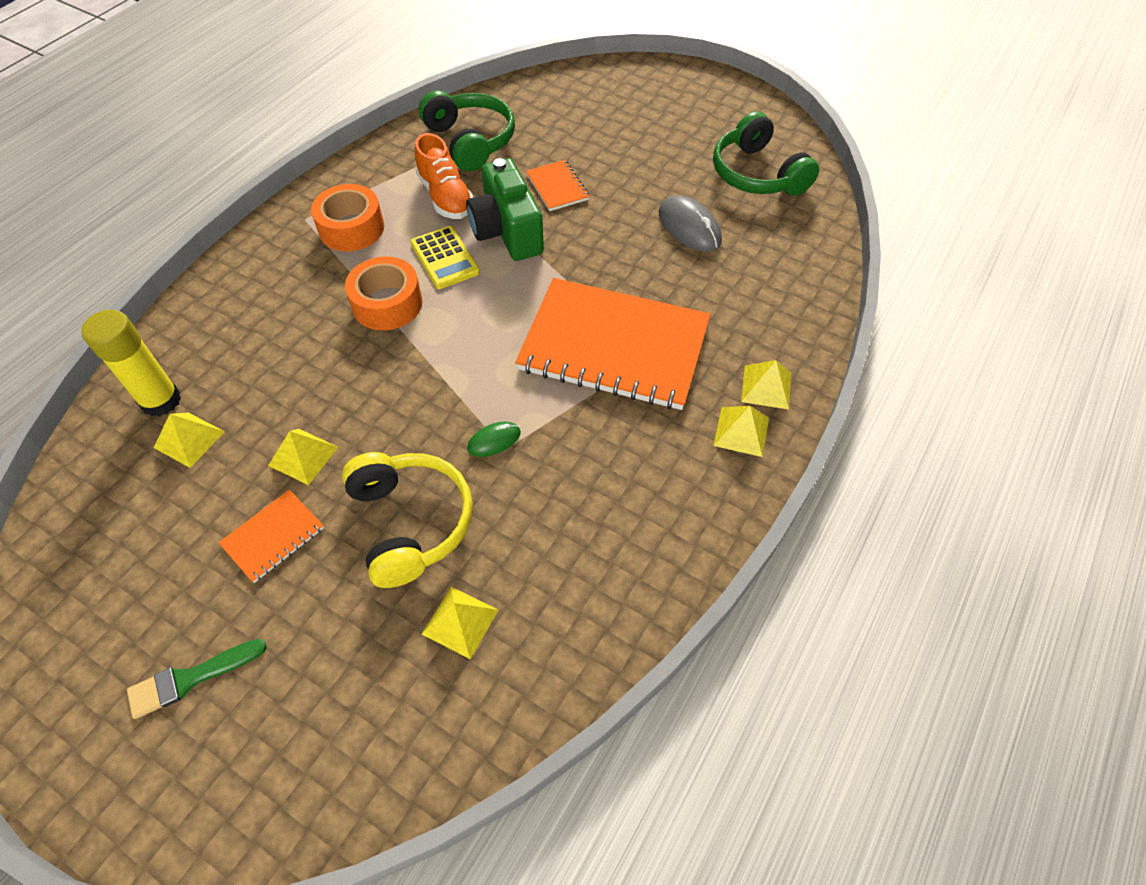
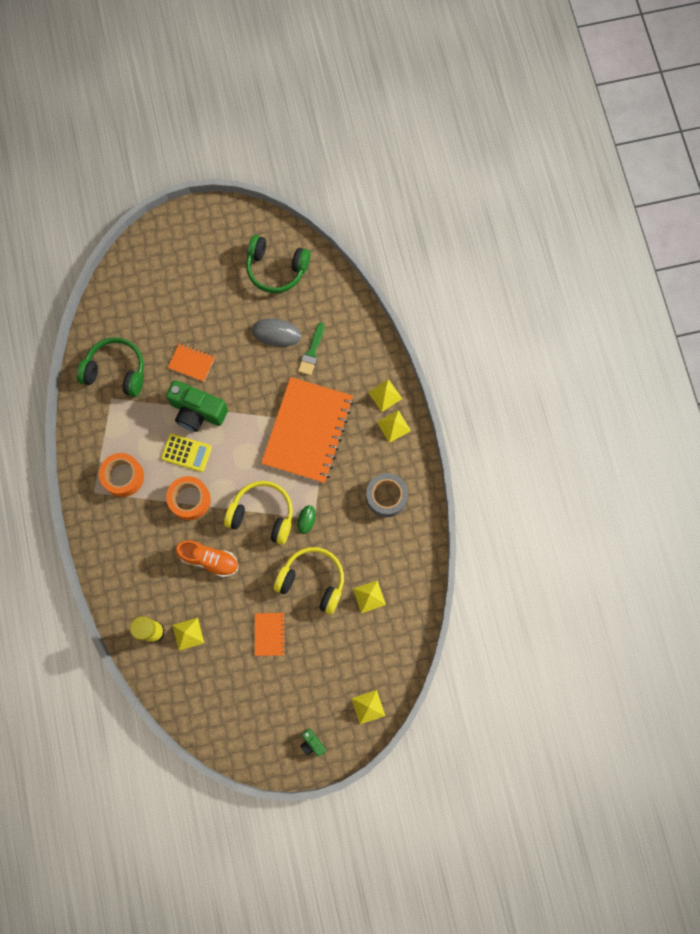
camera: 45 degrees left, 20 degrees up
green brush [127,639,267,719] -> green brush moved to [298,322,325,376]
yellow pyramid [268,429,338,485] -> yellow pyramid moved to [352,690,385,724]
orange shoe [415,133,474,219] -> orange shoe moved to [176,540,238,577]
orange notebook [515,278,711,410] -> orange notebook turned 45 degrees counterclockwise [261,377,354,483]
none -> yellow headphones [224,481,293,545]
none -> green camera [301,728,326,757]
none -> grey tape [366,473,408,517]

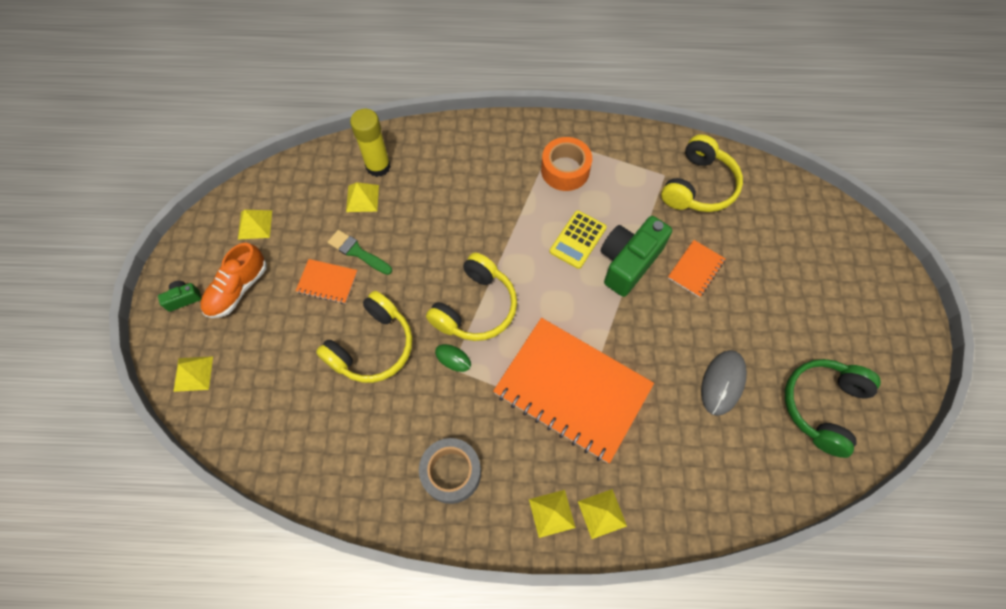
camera: 105 degrees right, 10 degrees down
green headphones [77,337,144,397] -> yellow headphones [661,134,743,212]
orange tape [166,476,211,520] -> none
orange shoe [176,540,238,577] -> orange shoe moved to [200,243,267,318]
green brush [298,322,325,376] -> green brush moved to [328,230,392,275]
yellow pyramid [353,580,386,613] -> yellow pyramid moved to [238,210,272,240]

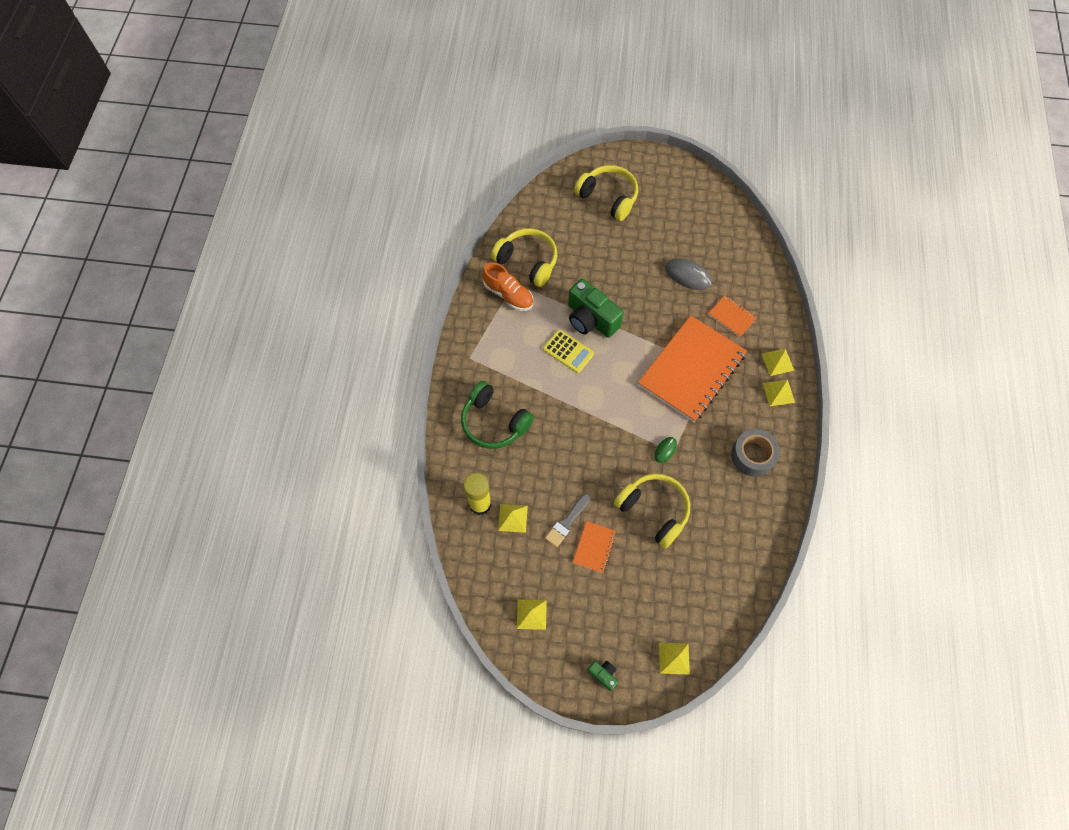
camera: 85 degrees left, 0 degrees up
green camera [158,281,202,312] -> green camera turned 150 degrees clockwise [587,661,618,691]
orange shoe [200,243,267,318] -> orange shoe moved to [483,262,533,311]
green brush [328,230,392,275] -> grey brush [545,494,590,547]
yellow headphones [426,253,517,341] -> yellow headphones moved to [574,165,638,221]
orange tape [541,137,592,191] -> none
orange notebook [668,240,726,297] -> orange notebook moved to [708,295,757,337]
green headphones [785,359,881,458] -> green headphones moved to [461,381,534,449]

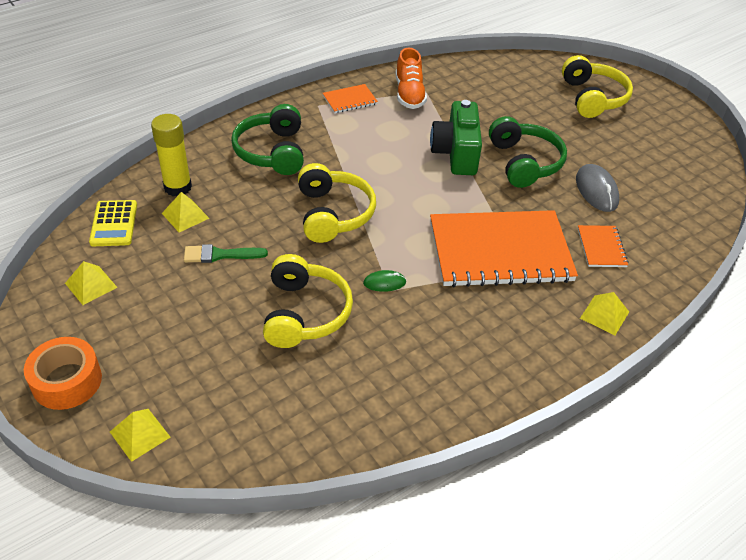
camera: 45 degrees right, 20 degrees down
yellow headphones [491,228,557,287] -> yellow headphones moved to [298,163,376,243]
yellow calculator [543,329,594,373] -> yellow calculator moved to [89,200,137,246]
grey brush [545,494,590,547] -> green brush [184,244,268,263]
orange notebook [573,521,616,573] -> orange notebook moved to [323,84,378,113]
green camera [587,661,618,691] -> orange tape [24,337,102,410]
grey tape [731,429,780,477] -> none
yellow pyramid [763,379,795,406] -> none
none -> green headphones [489,116,567,188]

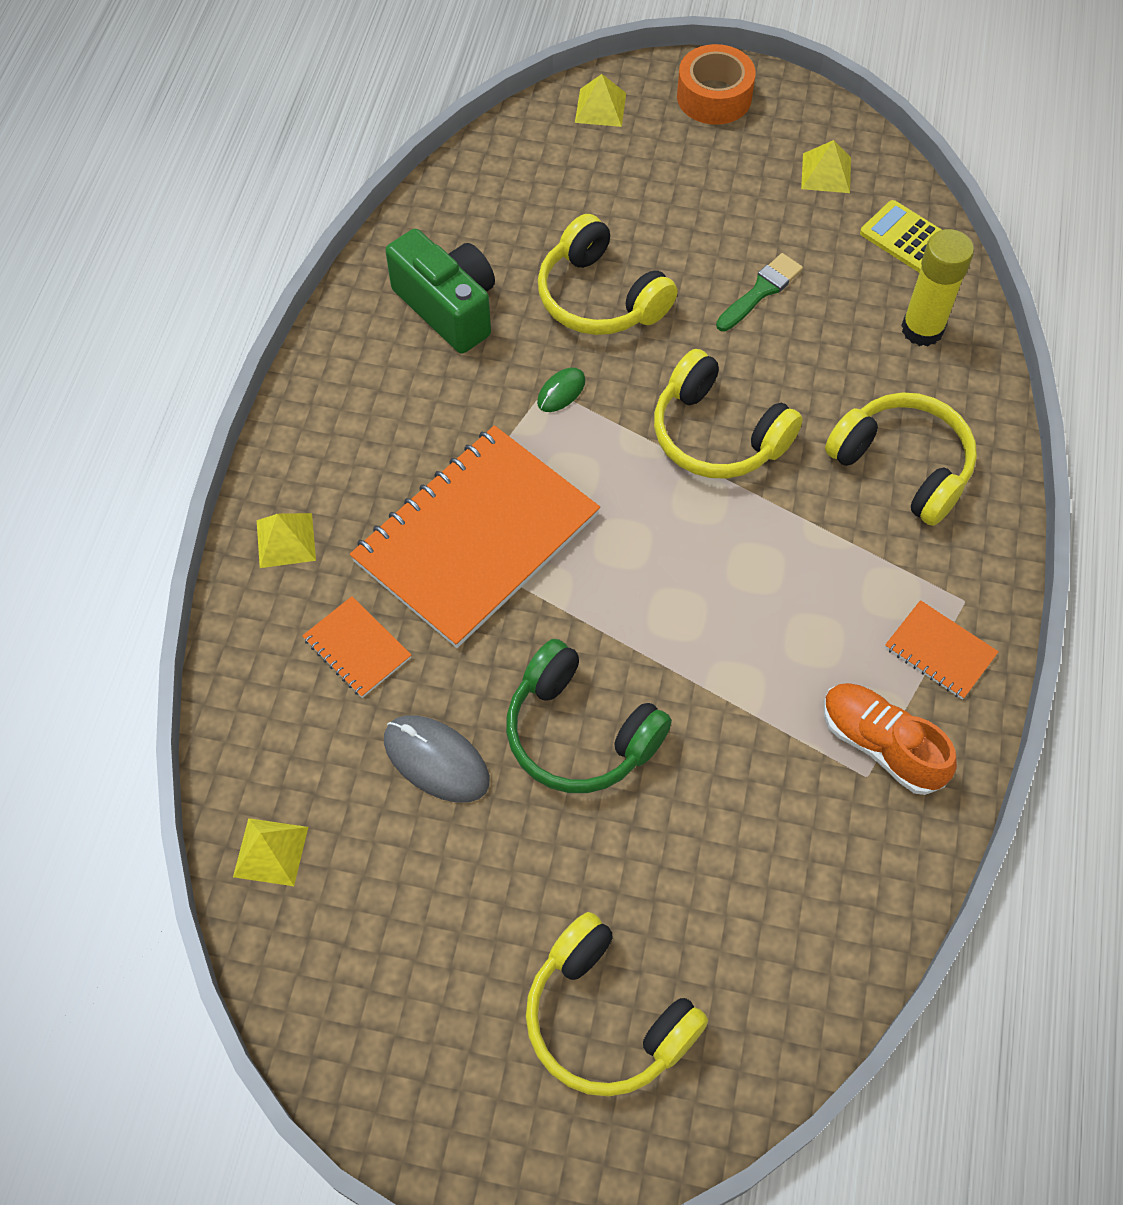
camera: 140 degrees right, 15 degrees up
yellow pyramid [162,192,210,232] -> yellow pyramid moved to [233,818,308,886]
green headphones [231,104,304,175] -> yellow headphones [825,392,977,526]
orange notebook [323,84,378,113] -> orange notebook turned 75 degrees counterclockwise [885,600,999,700]
green camera [430,100,482,175] -> green camera moved to [385,229,495,353]

